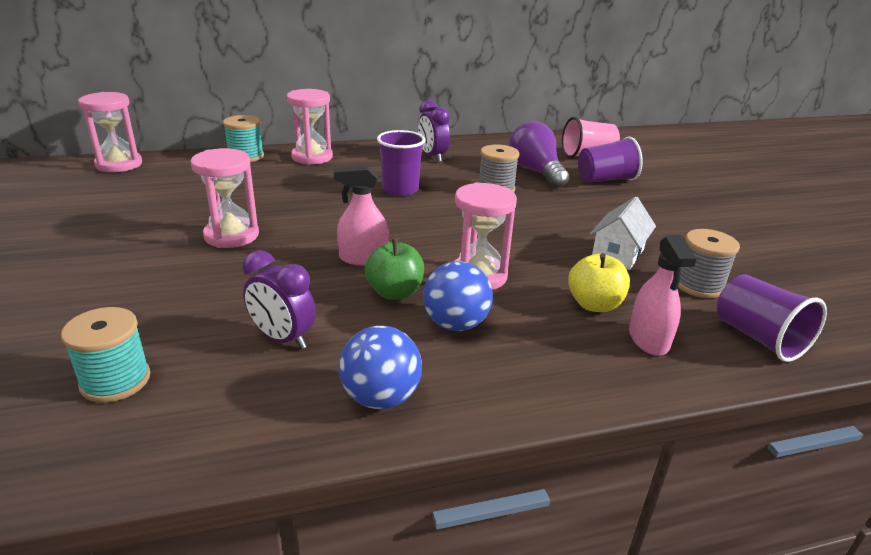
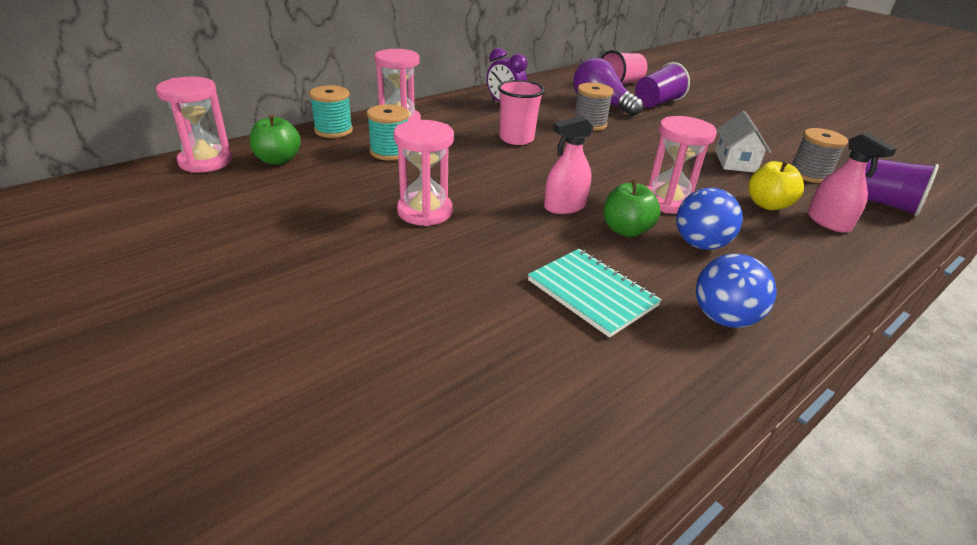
camera: 25 degrees left, 5 degrees up
turquoise spool [61,307,150,403] -> turquoise spool moved to [367,104,409,160]
purple clock [243,250,316,349] -> turquoise notebook [528,249,662,338]
purple cup [377,130,425,196] -> pink cup [498,80,545,145]
none -> green apple [250,114,301,165]

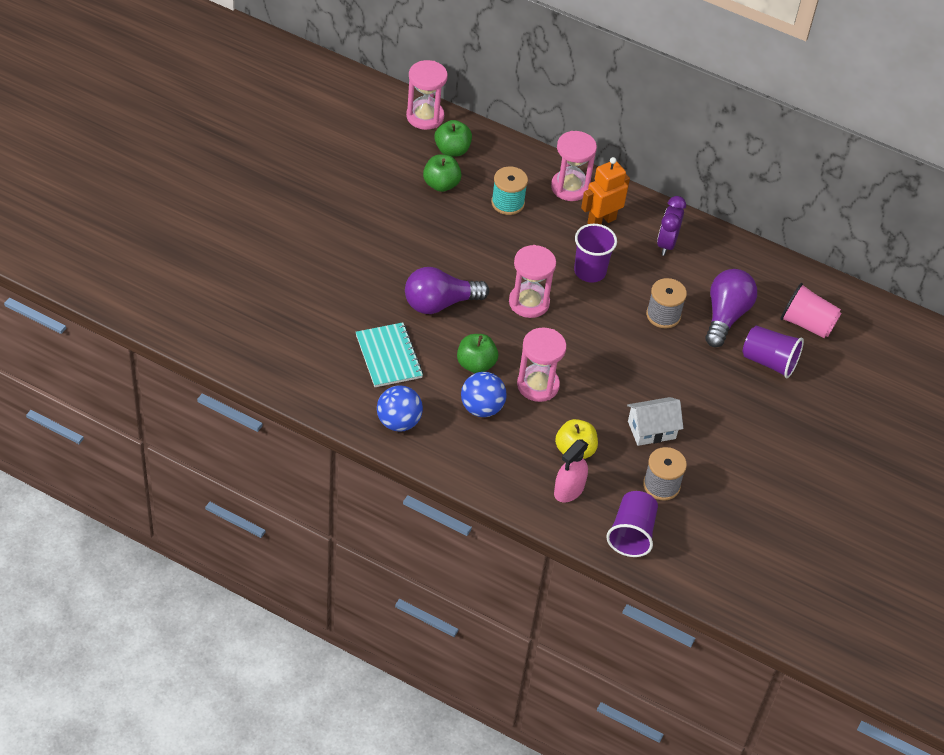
camera: 65 degrees right, 15 degrees up
turquoise spool [309,85,353,138] -> none
pink hourglass [393,120,454,226] -> pink hourglass moved to [509,245,556,318]
pink cup [498,80,545,145] -> purple cup [574,224,617,283]
turquoise notebook [528,249,662,338] -> turquoise notebook turned 45 degrees counterclockwise [356,322,423,387]
pink spray bottle [544,116,594,214] -> none
none -> purple light bulb [405,267,489,314]
none -> green apple [423,155,462,192]
none -> orange robot [581,157,630,225]

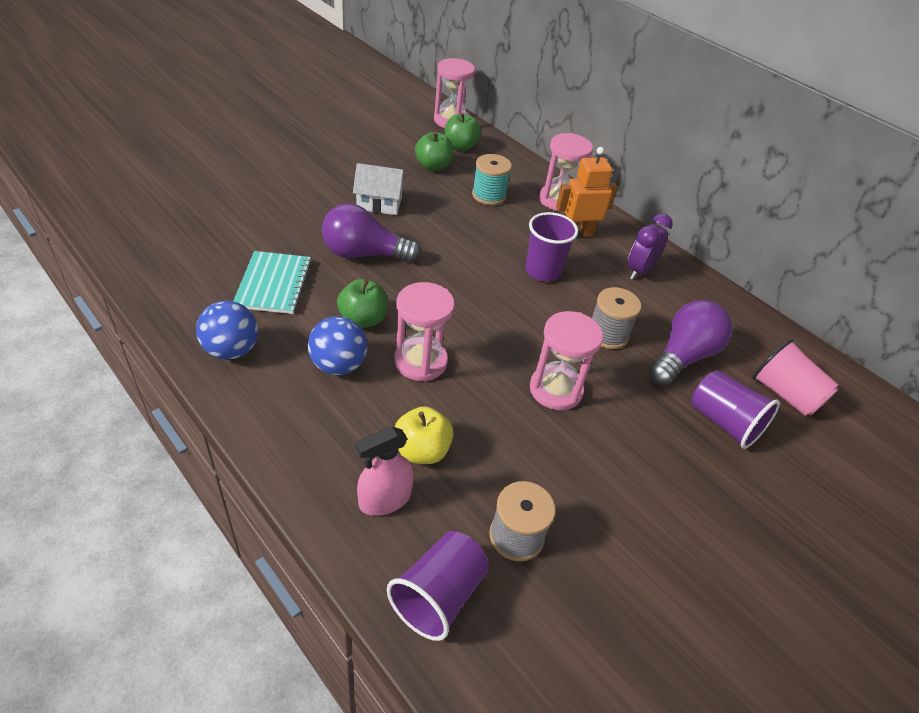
camera: 20 degrees right, 5 degrees down
pink hourglass [509,245,556,318] -> pink hourglass moved to [530,311,603,410]
white house [627,397,683,446] -> white house moved to [353,163,406,215]

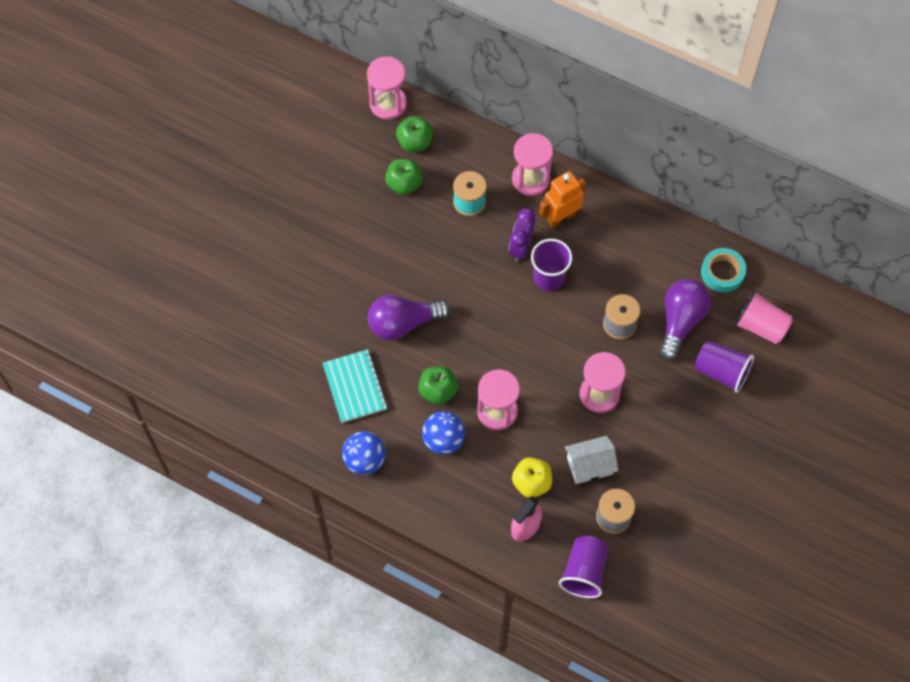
camera: 15 degrees left, 20 degrees up
white house [353,163,406,215] -> white house moved to [565,436,618,484]
purple clock [627,213,673,280] -> purple clock moved to [509,208,535,262]
none -> turquoise tape [701,248,746,293]

